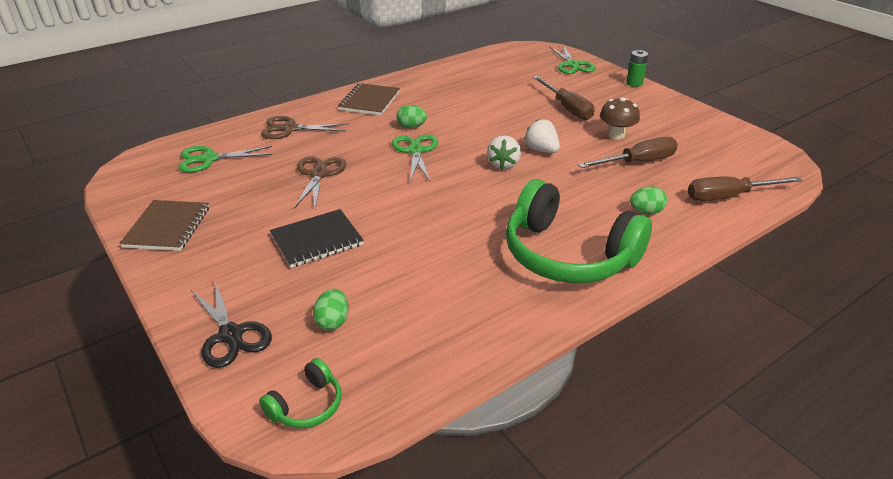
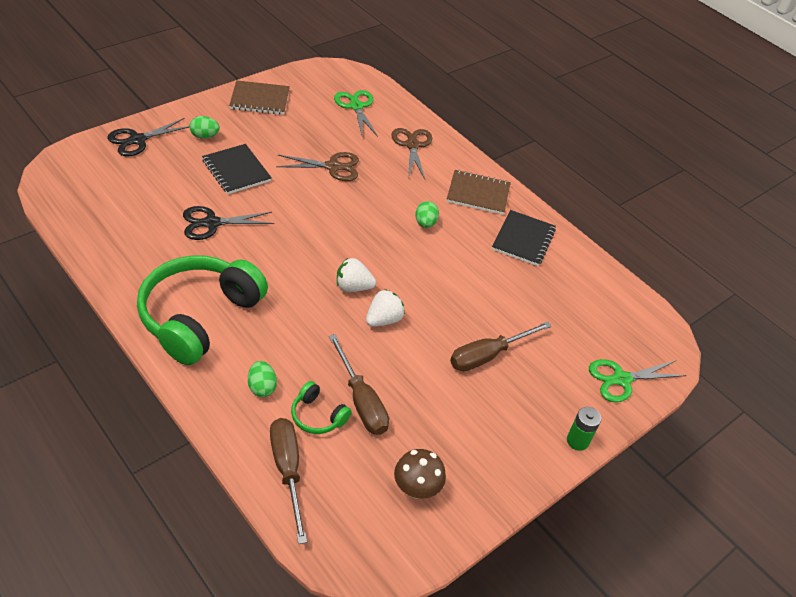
camera: 80 degrees right, 10 degrees up
green headphones [259,358,342,428] -> green headphones moved to [291,381,352,434]
green egg [313,289,349,331] -> green egg moved to [189,116,220,139]
green scissors [392,134,438,182] -> none
brown mushroom [600,97,640,139] -> brown mushroom moved to [394,449,446,499]
none -> black scissors [183,206,274,240]
none -> black notebook [492,210,556,266]

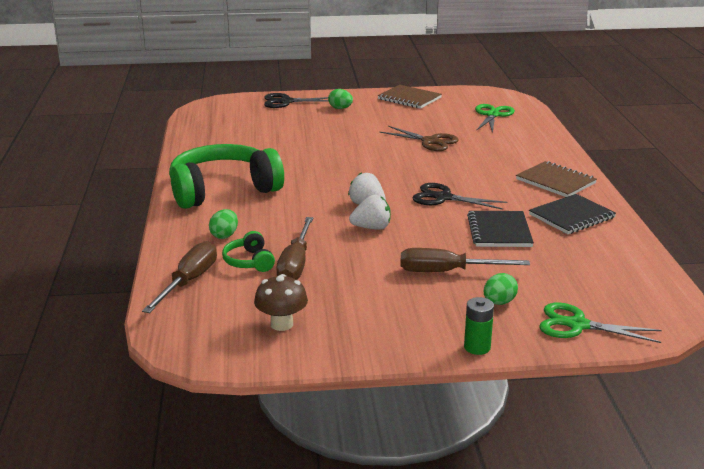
camera: 40 degrees right, 20 degrees down
black scissors [183,206,274,240] -> black scissors moved to [412,183,507,210]
black notebook [202,144,272,194] -> black notebook moved to [467,211,534,247]
brown scissors [392,128,432,179] -> none
green egg [415,201,439,228] -> green egg moved to [484,273,518,305]

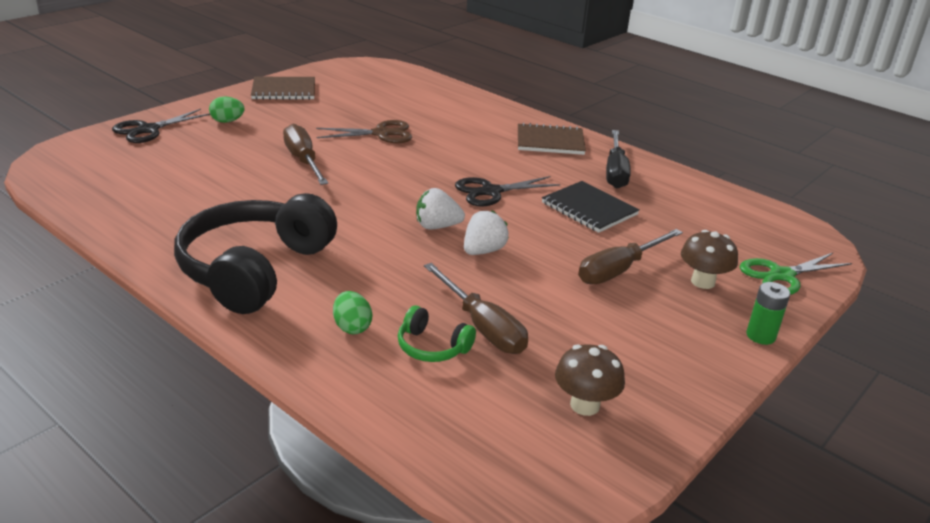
camera: 45 degrees left, 5 degrees up
brown screwdriver [142,241,217,313] -> brown screwdriver moved to [283,124,328,185]
green headphones [169,144,284,209] -> black headphones [174,193,337,314]
green scissors [475,104,515,133] -> none
green egg [484,273,518,305] -> brown mushroom [681,230,738,289]
black notebook [529,194,616,234] -> black screwdriver [606,130,631,188]

